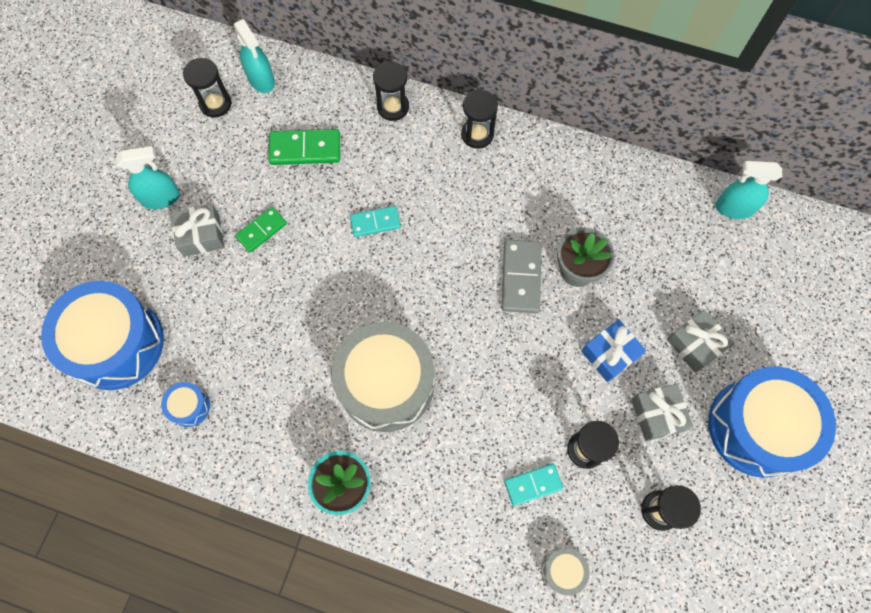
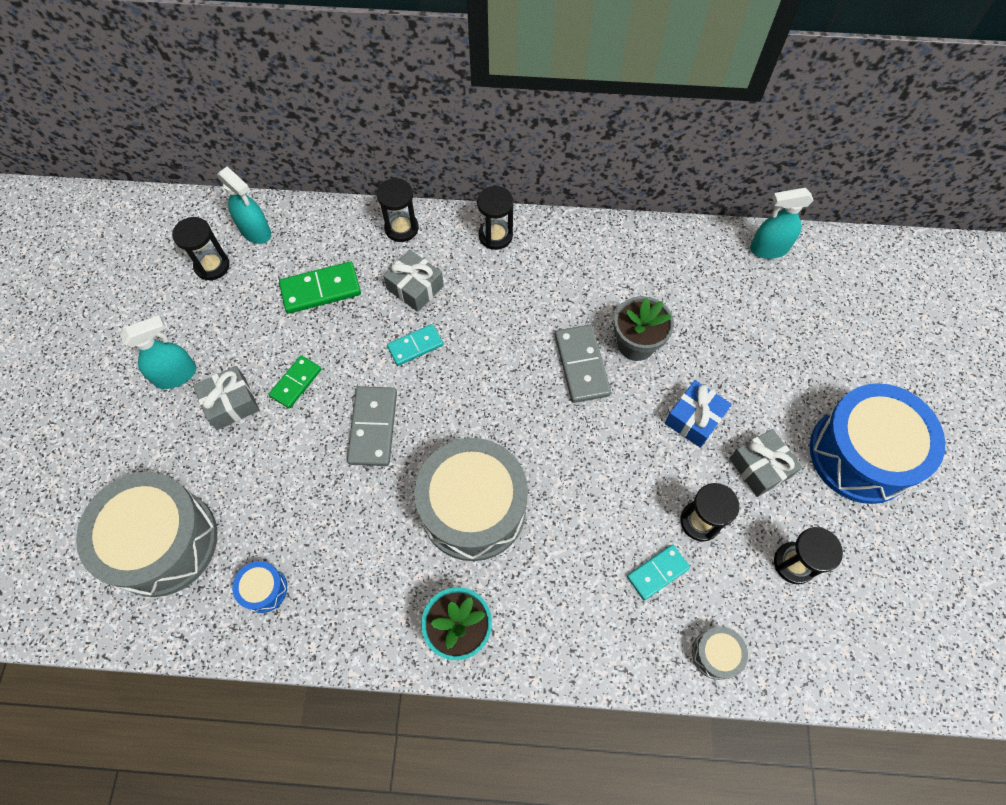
camera: 15 degrees left, 5 degrees down
blue drum [41,281,164,390] -> grey drum [76,472,217,597]
grey gift [667,310,734,373] -> grey gift moved to [383,250,444,312]
none -> grey domino [347,386,397,466]

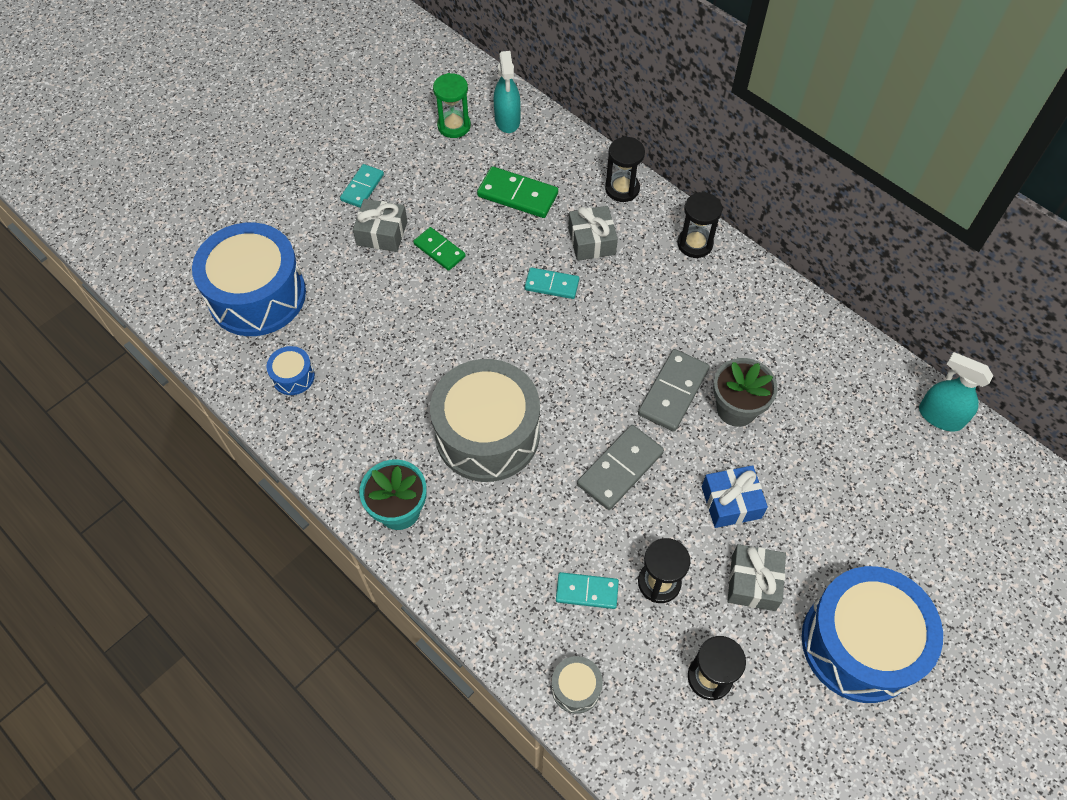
camera: 40 degrees right, 5 degrees down
grey drum [76,472,217,597] -> blue drum [192,222,306,336]
turquoise spray bottle [120,315,197,389] -> turquoise domino [340,164,384,208]
black hourglass [172,217,230,281] -> green hourglass [433,73,471,138]
green domino [269,355,321,409] -> green domino turned 60 degrees clockwise [413,227,466,271]
grey domino [347,386,397,466] -> grey domino moved to [577,425,664,510]

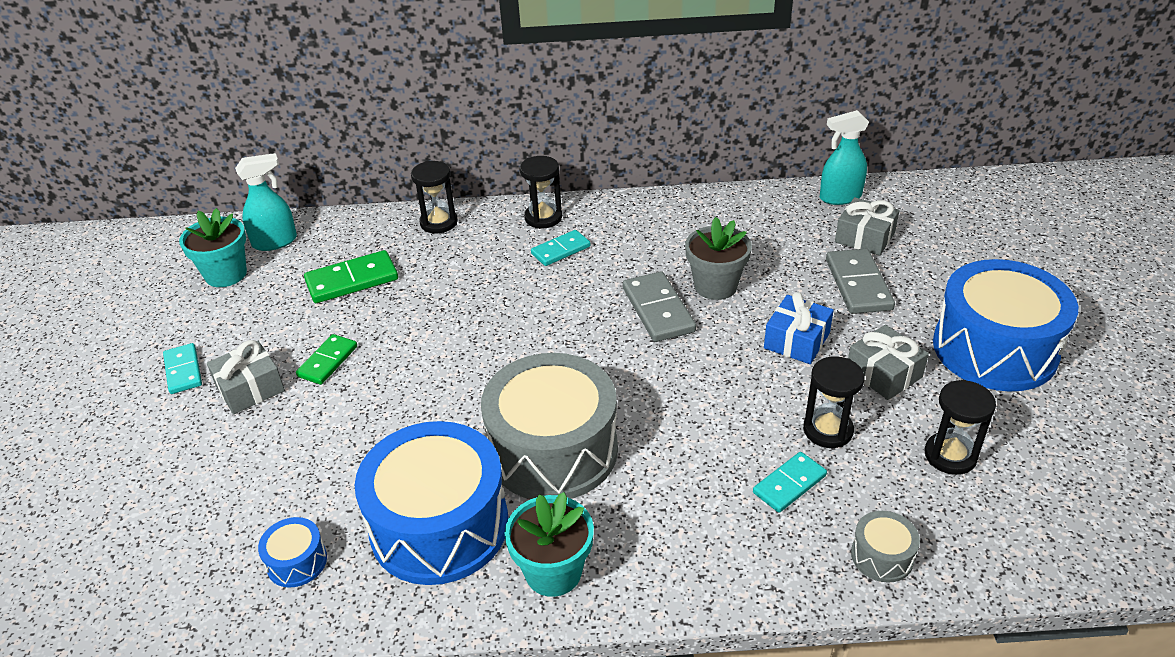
camera: 45 degrees left, 20 degrees down
blue drum [192,222,306,336] -> blue drum moved to [355,421,508,585]
green domino [413,227,466,271] -> green domino turned 60 degrees counterclockwise [296,334,357,385]
green hourglass [433,73,471,138] -> turquoise flower pot [179,208,247,287]
turquoise spray bottle [494,51,521,133] -> turquoise spray bottle turned 60 degrees counterclockwise [235,153,297,251]
turquoise domino [525,267,579,299] -> turquoise domino moved to [531,230,591,266]
grey gift [568,206,618,261] -> grey gift moved to [835,197,900,256]
grey domino [577,425,664,510] -> grey domino moved to [826,249,895,314]

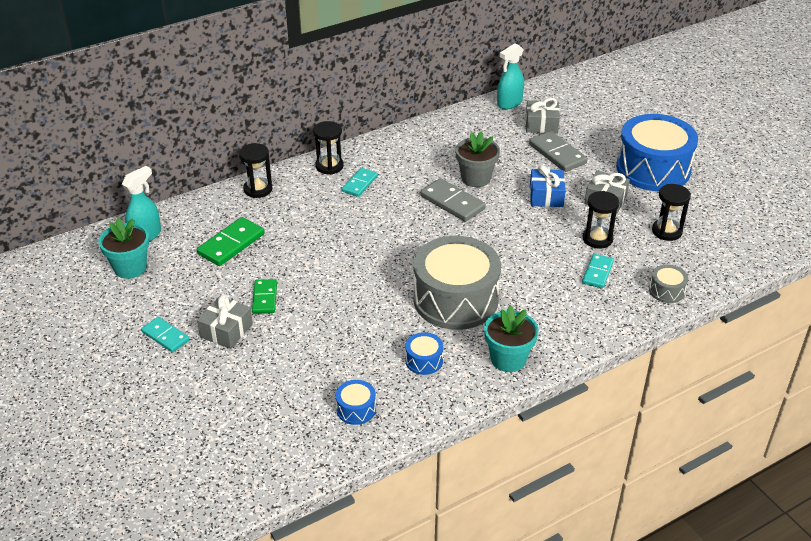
camera: 30 degrees left, 0 degrees up
blue drum [355,421,508,585] -> blue drum [405,332,444,375], size x0.42

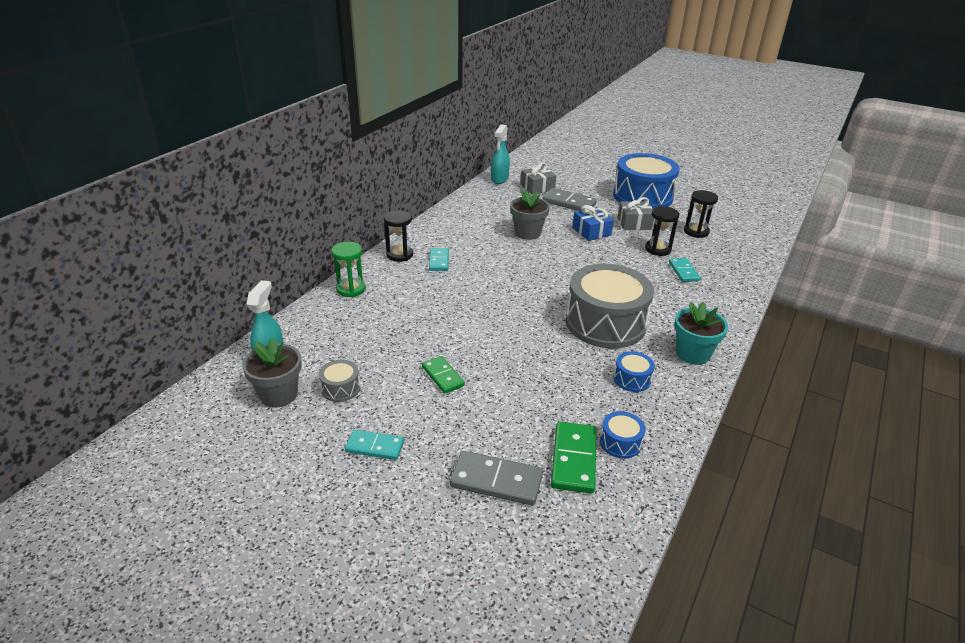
camera: 30 degrees left, 5 degrees down
turquoise flower pot [98,218,149,279] -> grey flower pot [242,338,302,407]
green domino [197,217,265,266] -> green domino moved to [551,422,597,493]
grey gift [197,295,253,349] -> none
black hourglass [239,143,272,198] -> green hourglass [331,242,366,297]
grey domino [420,178,486,222] -> grey domino moved to [450,451,543,506]
grey drum [649,265,688,303] -> grey drum moved to [319,360,360,402]

